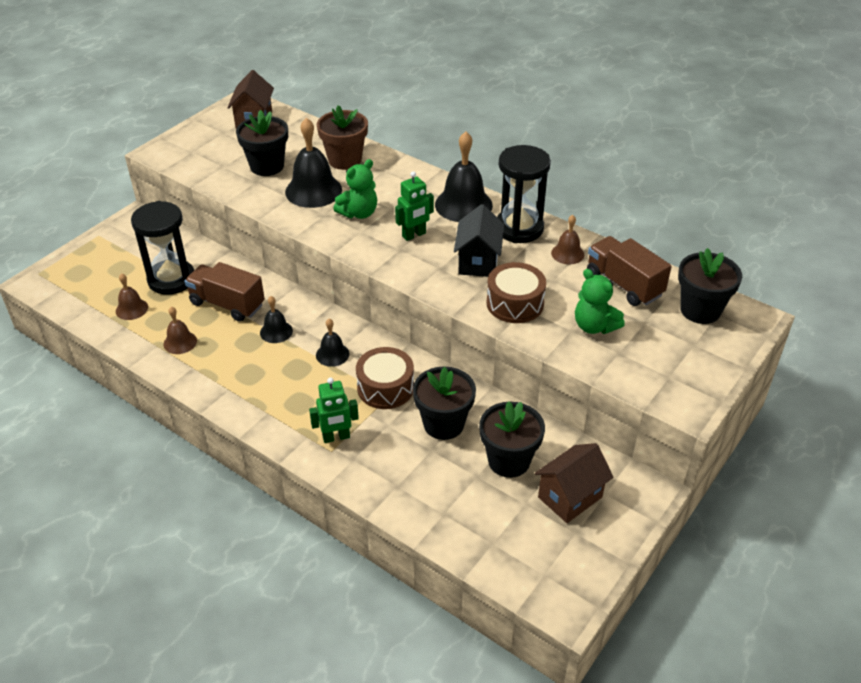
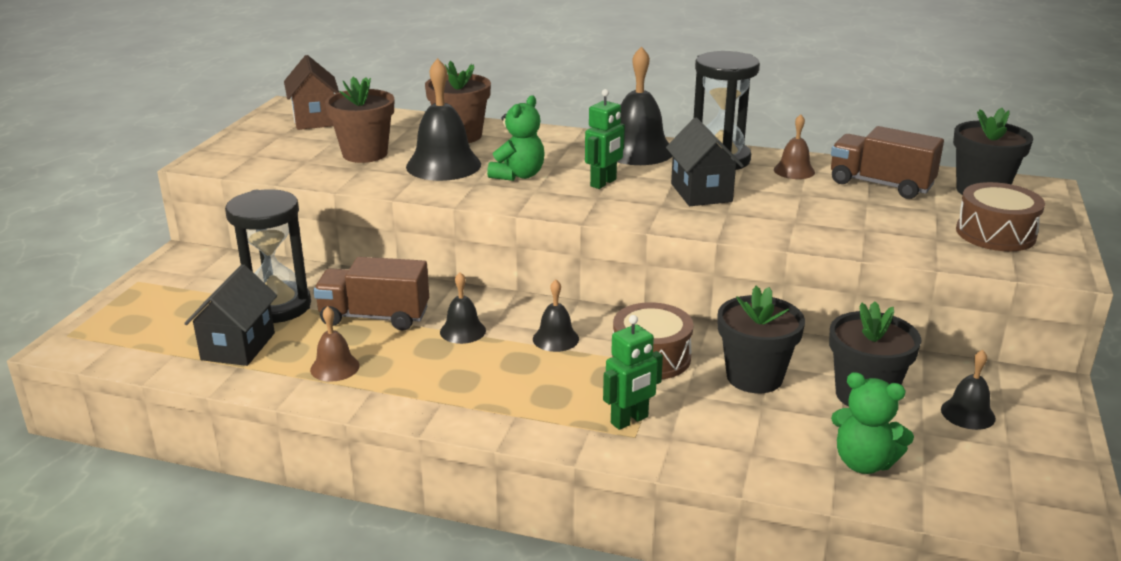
camera: 20 degrees left, 15 degrees down
brown bell [116,273,148,320] -> black house [184,264,277,366]
black flower pot [236,110,288,176] -> brown flower pot [325,77,394,163]
brown drum [487,262,546,323] -> brown drum moved to [956,182,1045,251]
brown house [534,443,614,523] -> black bell [941,350,996,430]
green teddy bear [575,269,625,334] -> green teddy bear moved to [831,372,914,474]

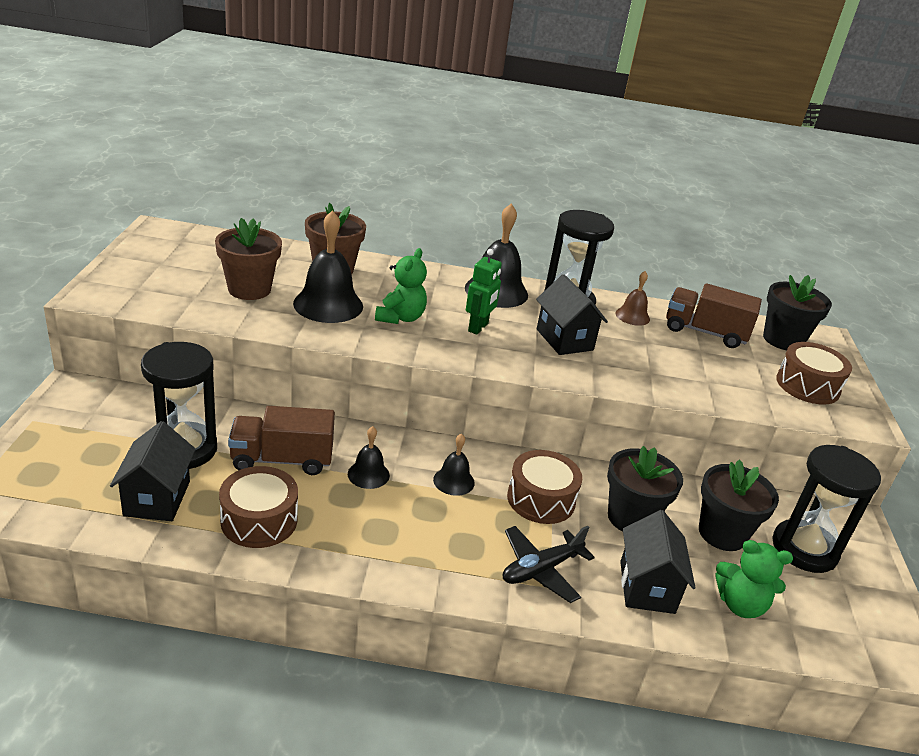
camera: 15 degrees left, 5 degrees up
brown house [284,55,339,130] -> none
brown bell [310,306,360,382] -> brown drum [219,466,298,548]
green robot [603,315,663,430] -> black plane [503,526,595,603]
black bell [941,350,996,430] -> black hourglass [772,445,881,573]
none -> black house [620,510,696,614]

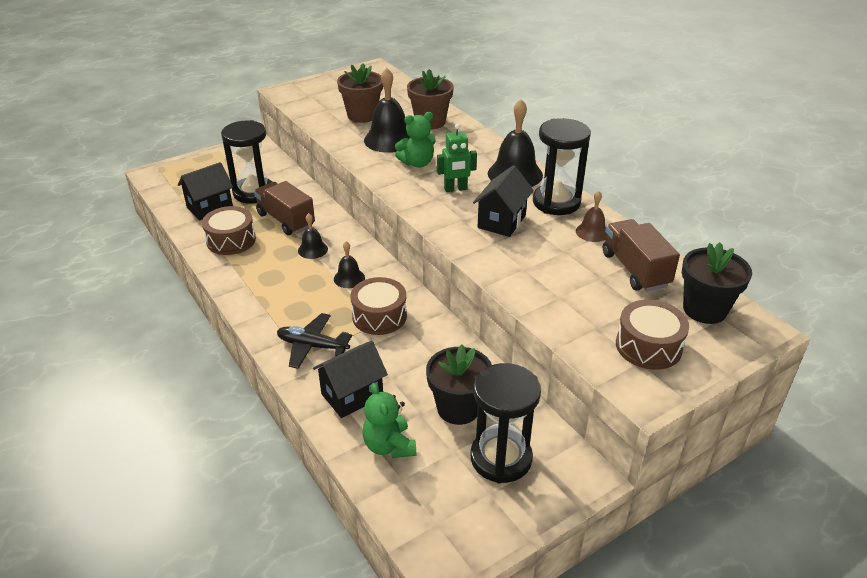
camera: 55 degrees right, 5 degrees up
black flower pot [607,446,683,532] -> none

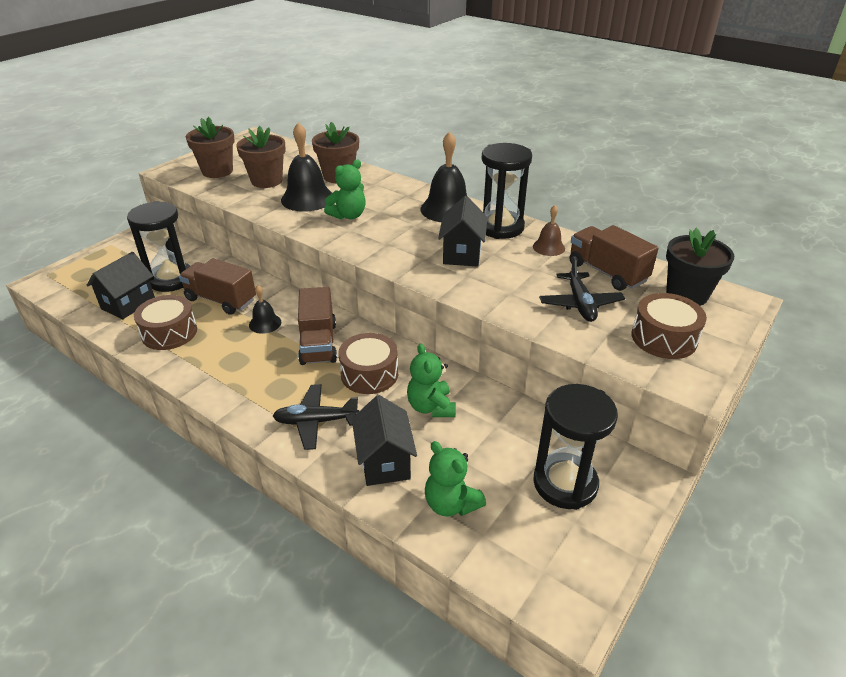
camera: 20 degrees left, 0 degrees up
black house [313,340,388,418] -> black house turned 45 degrees counterclockwise [352,395,417,486]
black bell [334,241,365,288] -> brown truck [298,287,337,365]
black flower pot [426,345,492,425] -> none
green robot [437,124,477,192] -> none
none -> brown flower pot [186,117,235,178]
none -> green teddy bear [407,343,456,417]
none -> black plane [539,257,625,322]

